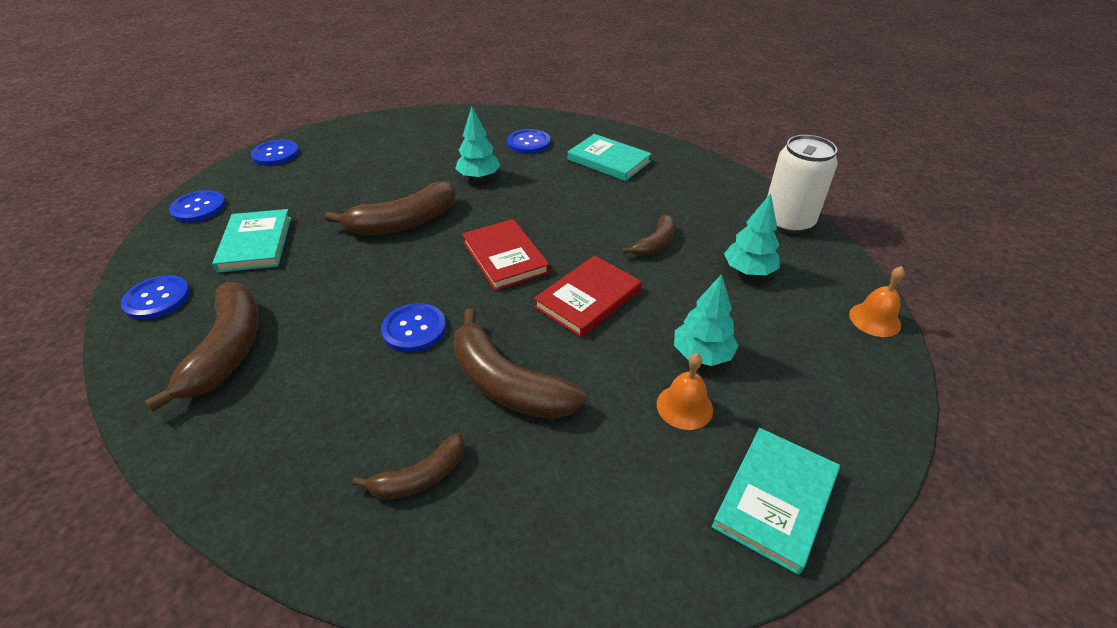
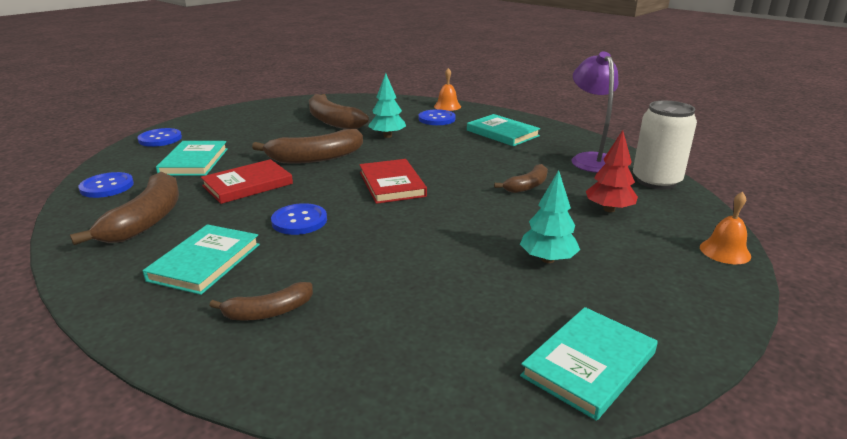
camera: 10 degrees right, 15 degrees down
blue button [251,140,299,166] -> none
brown banana [453,309,586,419] -> brown banana moved to [309,94,369,129]
red book [534,255,642,338] -> red book moved to [201,159,293,204]
orange bell [657,353,713,430] -> orange bell moved to [434,68,461,111]
turquoise tree [724,193,780,275] -> red tree [586,130,638,212]
none -> turquoise book [143,224,260,295]
none -> purple lamp [572,51,618,173]

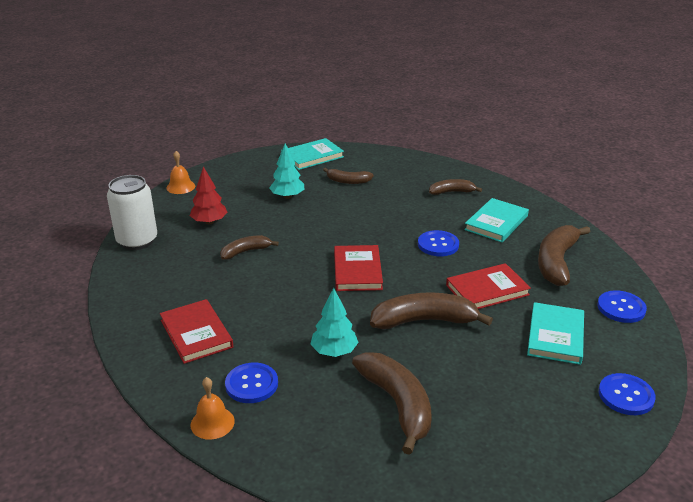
camera: 165 degrees left, 5 degrees up
turquoise book [467,114,541,146] -> red book [160,299,233,364]
purple lamp [572,51,618,173] -> none
none -> brown banana [323,168,374,184]

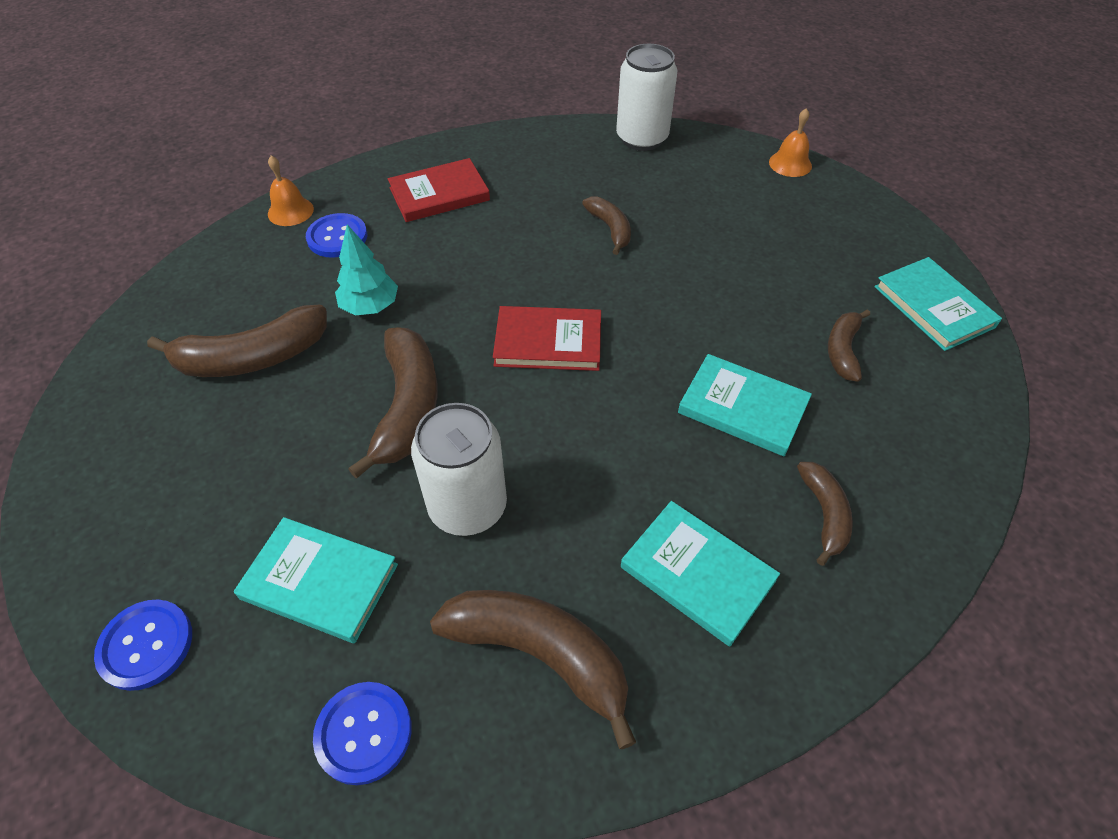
camera: 95 degrees right, 20 degrees up
red tree [190,167,228,224] -> none
turquoise tree [269,143,305,199] -> none
blue button [418,230,459,256] -> none
red book [446,263,531,309] -> white can [411,403,507,536]
none -> turquoise book [678,354,812,456]

